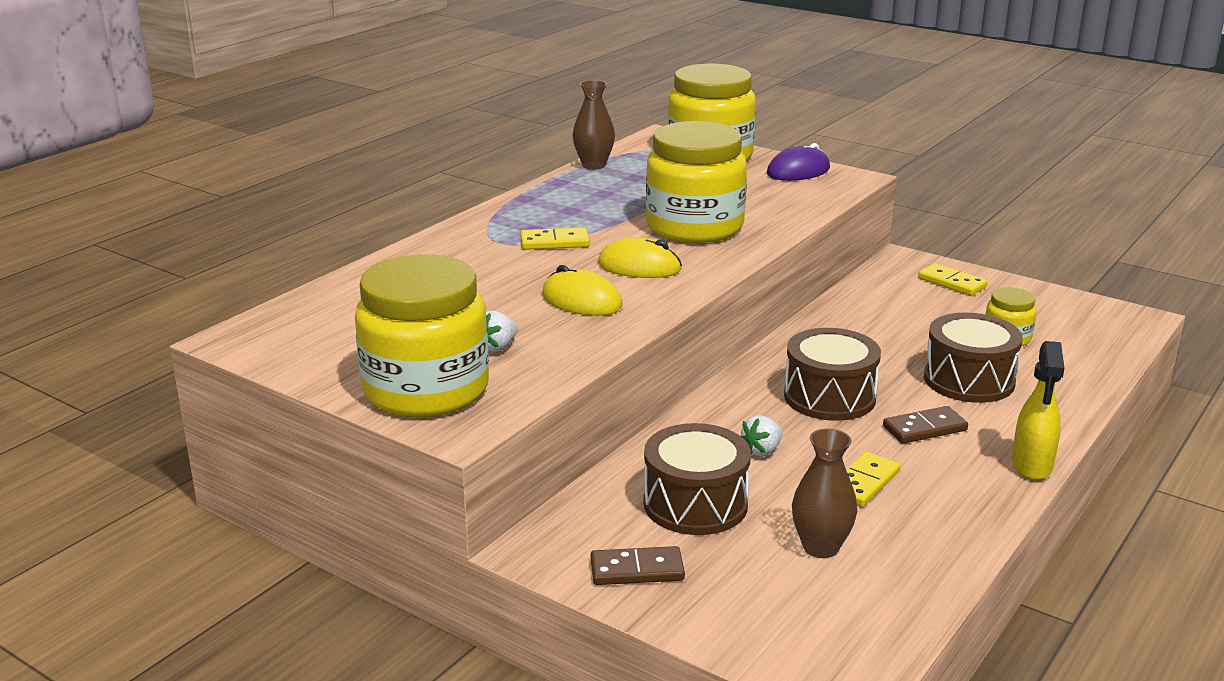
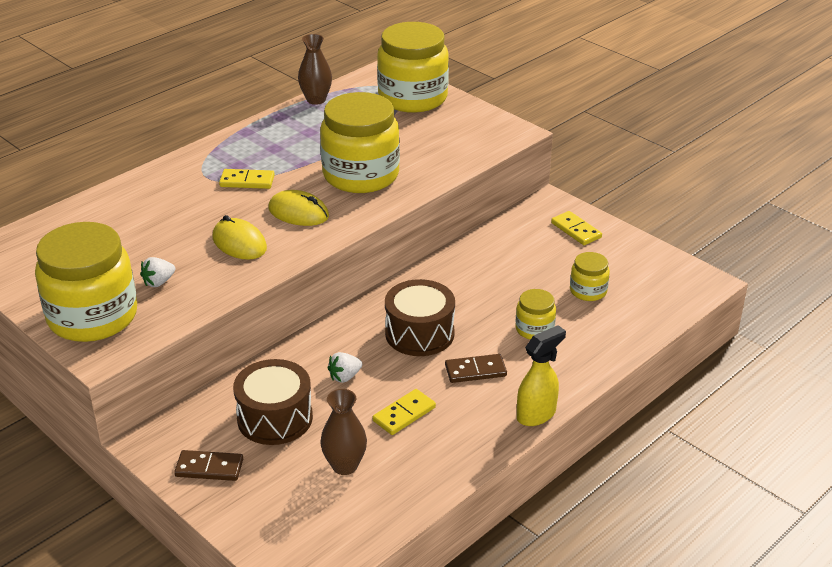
camera: 10 degrees right, 10 degrees up
purple mouse [767,143,830,181] -> none
brown drum [924,313,1023,403] -> yellow jar [515,289,556,340]
yellow spray bottle [1012,341,1064,480] -> yellow spray bottle turned 150 degrees counterclockwise [517,325,566,426]

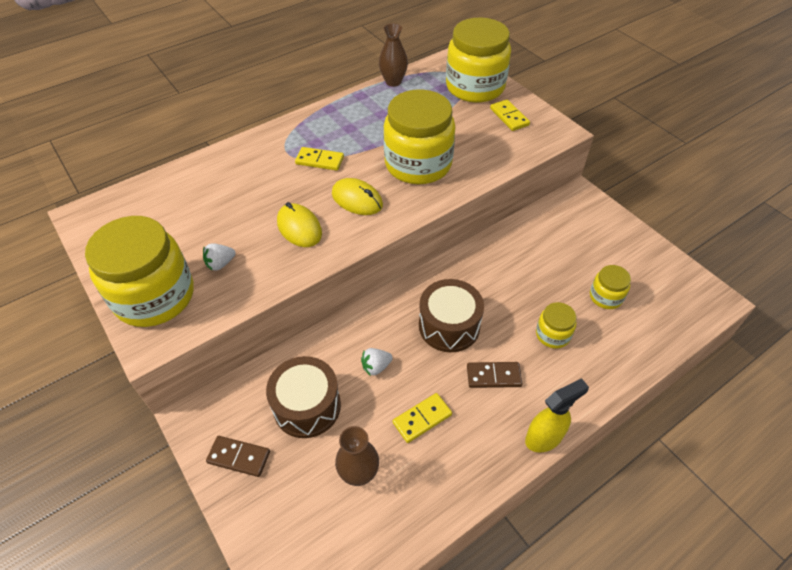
camera: 10 degrees right, 15 degrees up
yellow domino [551,211,602,245] -> yellow domino moved to [490,100,530,131]

